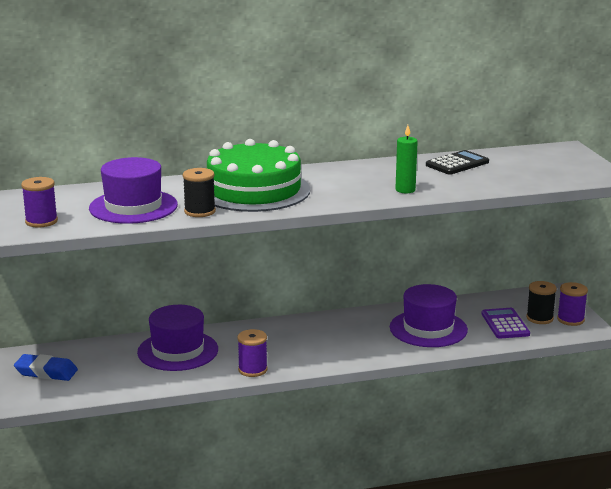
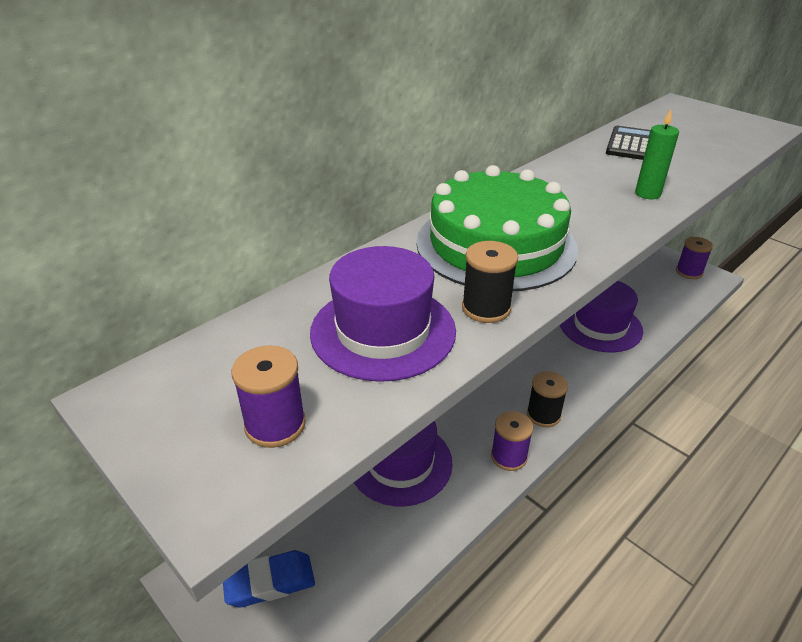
camera: 30 degrees left, 15 degrees up
purple calculator [481,308,530,339] -> none
black spool [526,281,557,324] -> black spool moved to [527,371,568,427]

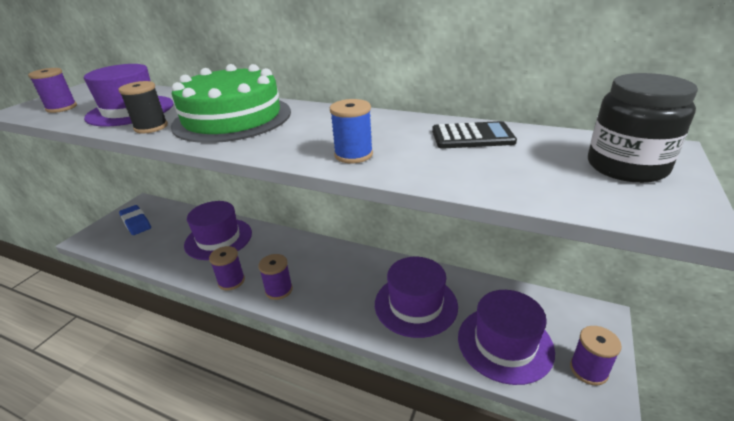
camera: 70 degrees right, 5 degrees down
black spool [527,371,568,427] -> purple spool [258,254,293,300]
green candle [635,109,679,199] -> blue spool [330,99,373,163]
none -> purple hat [458,290,555,385]
none -> black jar [588,73,698,183]

